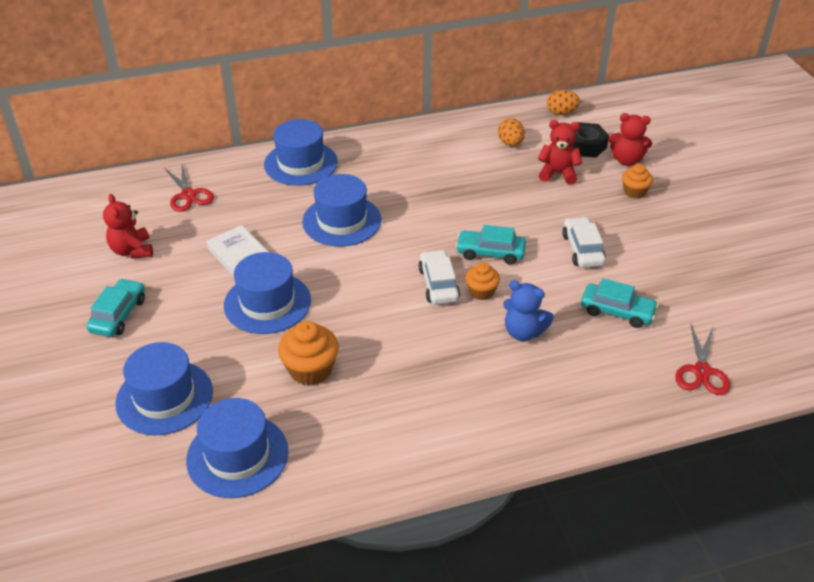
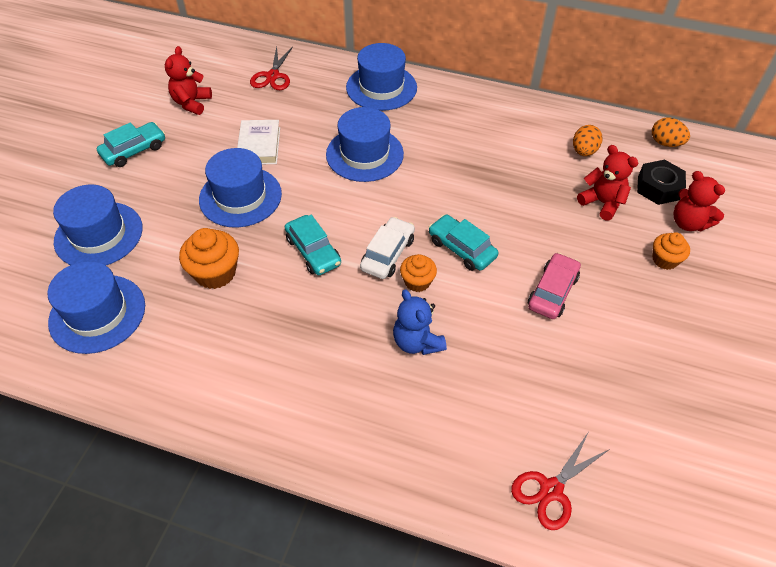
camera: 35 degrees right, 10 degrees up
white car [562,217,606,268] -> pink car [528,253,581,319]
turquoise car [581,278,658,328] -> turquoise car moved to [285,215,341,275]

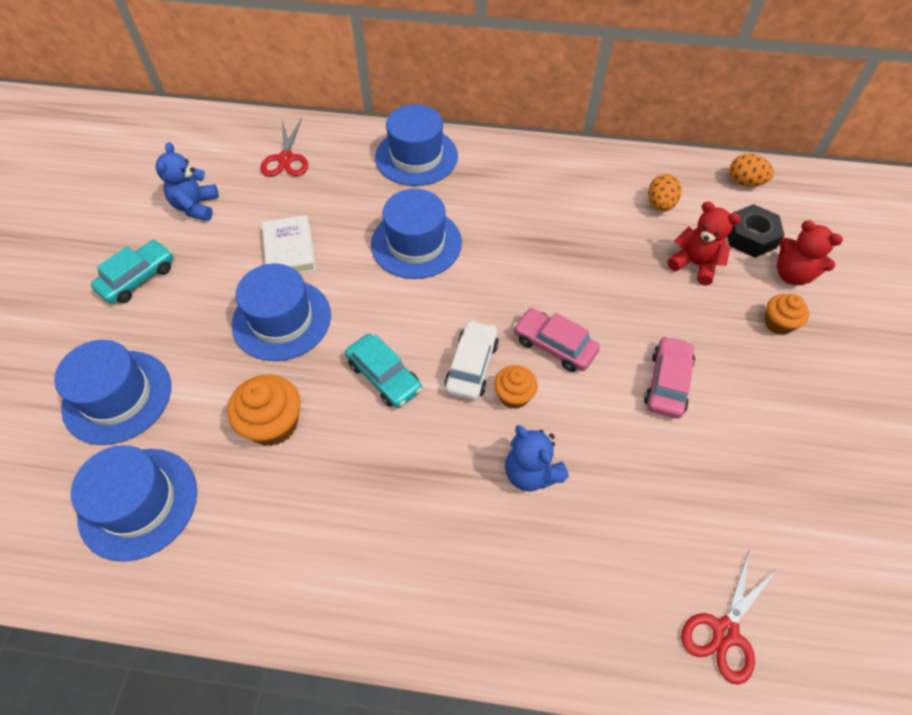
camera: 10 degrees left, 5 degrees up
red teddy bear [165,46,212,115] -> blue teddy bear [156,142,219,221]
turquoise car [429,215,498,271] -> pink car [513,308,600,372]

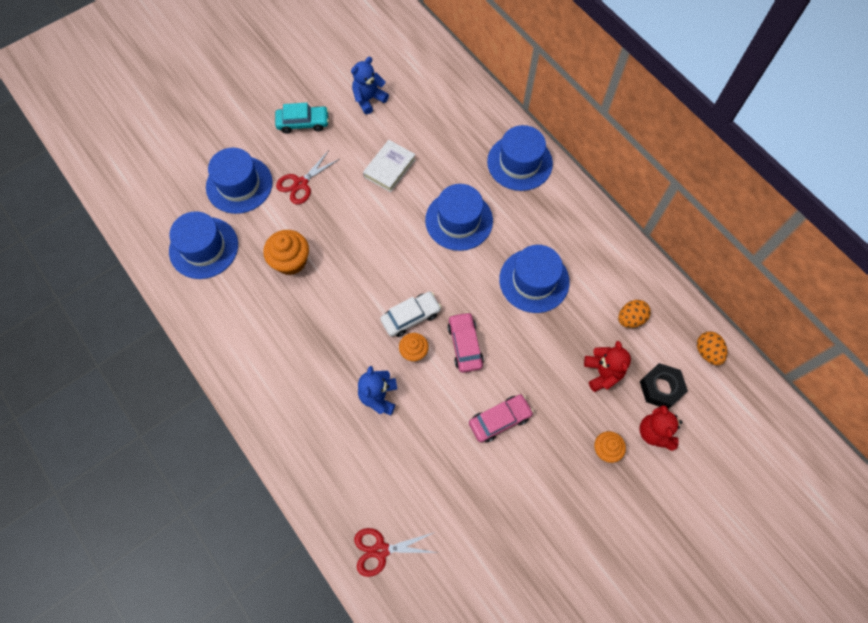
camera: 45 degrees right, 10 degrees up
blue hat [232,263,331,361] -> blue hat moved to [499,245,570,313]
red scissors [260,118,308,177] -> red scissors moved to [276,150,339,204]
turquoise car [345,334,422,408] -> none

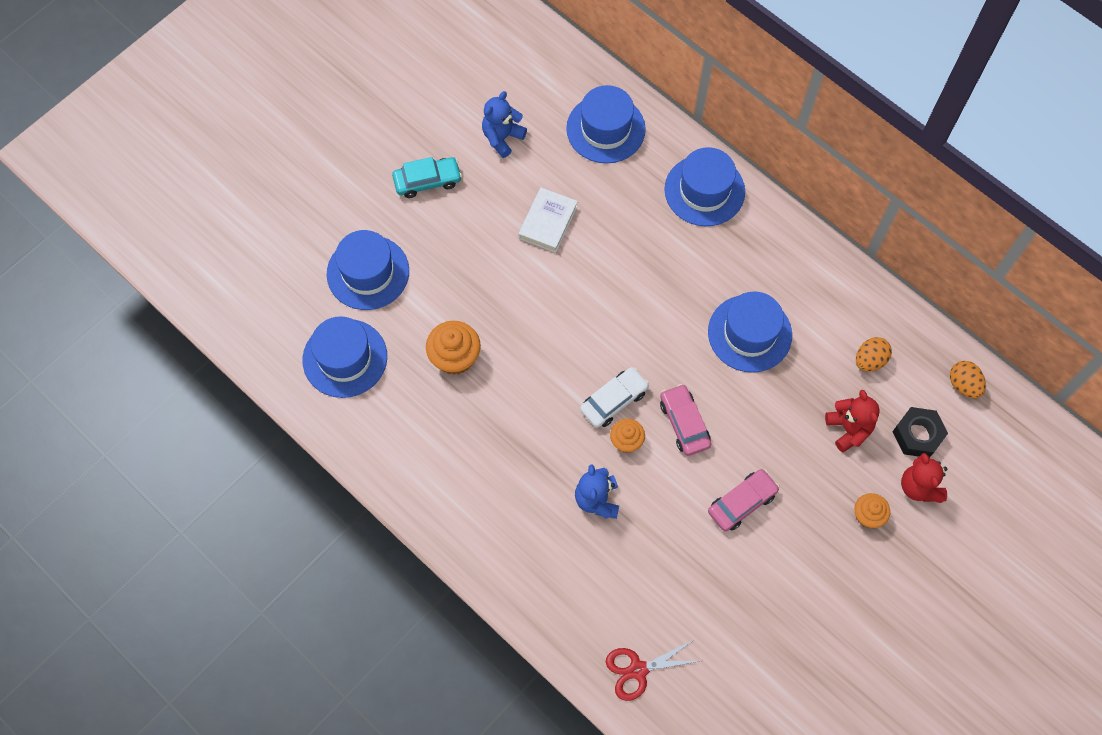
camera: 10 degrees left, 0 degrees up
red scissors [276,150,339,204] -> none
blue hat [425,184,493,251] -> blue hat moved to [566,85,646,164]

